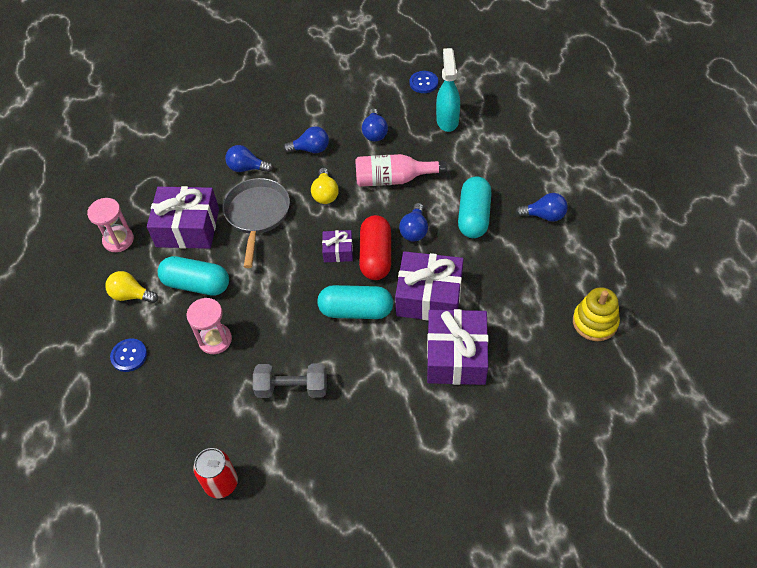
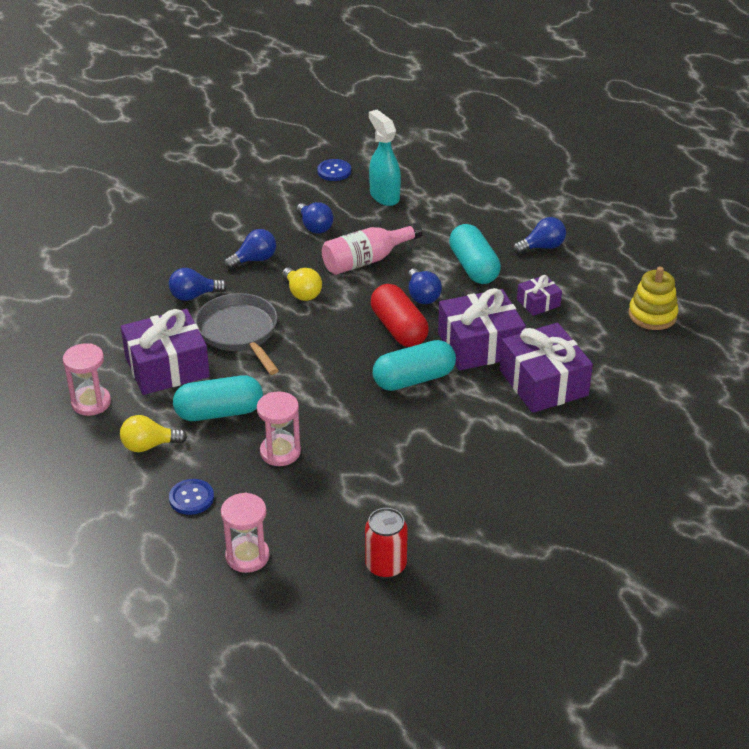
camera: 30 degrees left, 15 degrees down
grey dumbbell [253,364,327,398] -> none
purple gift [322,230,353,262] -> purple gift moved to [517,275,562,316]
none -> pink hourglass [221,493,270,573]

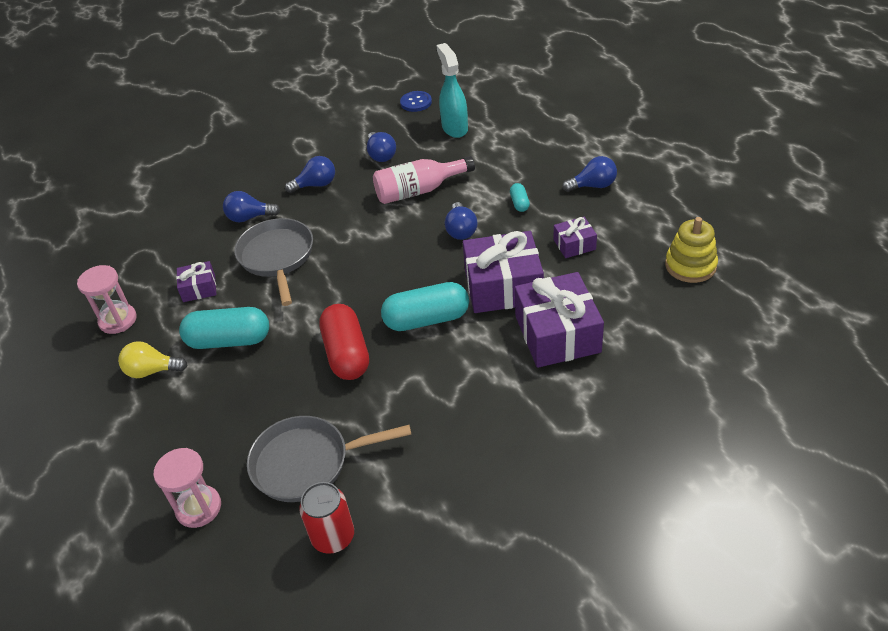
camera: 15 degrees right, 5 degrees up
purple gift [121,309,210,395] -> purple gift [176,261,216,302], size x0.50
blue button [169,479,214,515] -> none
pink hourglass [257,391,301,466] -> none
yellow light bulb [282,268,322,301] -> none
red capsule [371,284,429,347] -> red capsule moved to [319,304,369,380]
turquoise capsule [449,224,501,284] -> turquoise capsule [510,183,530,212], size x0.46
none -> grey pan [247,416,411,502]

